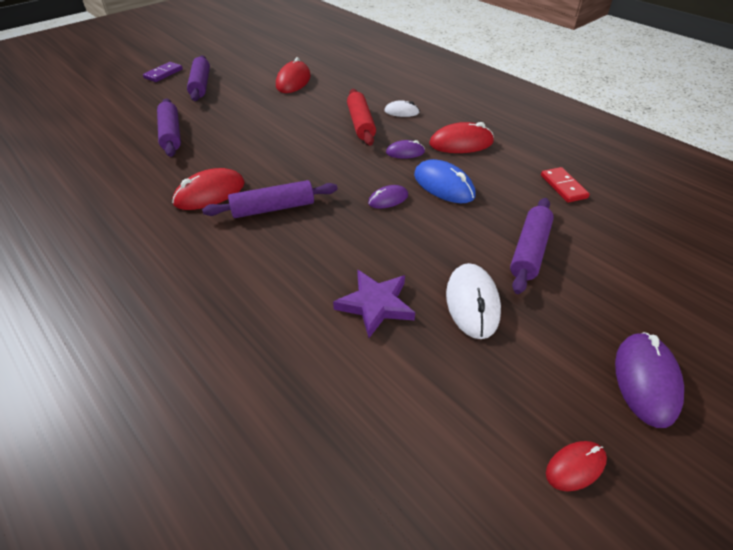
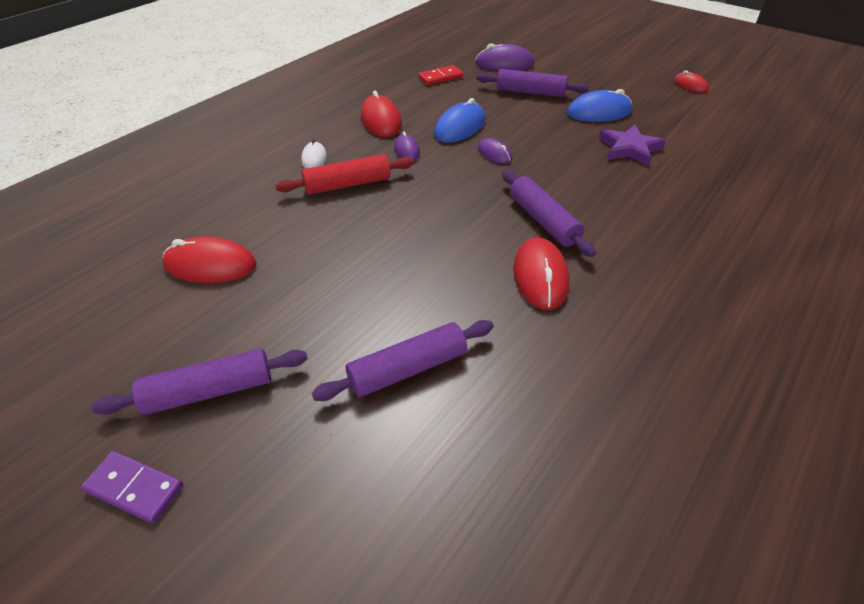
camera: 100 degrees left, 0 degrees up
red mouse [172,168,245,210] -> red mouse turned 45 degrees clockwise [513,237,569,310]
white mouse [446,263,501,339] -> blue mouse [567,89,632,122]
purple mouse [615,332,684,428] -> purple mouse moved to [475,43,535,71]

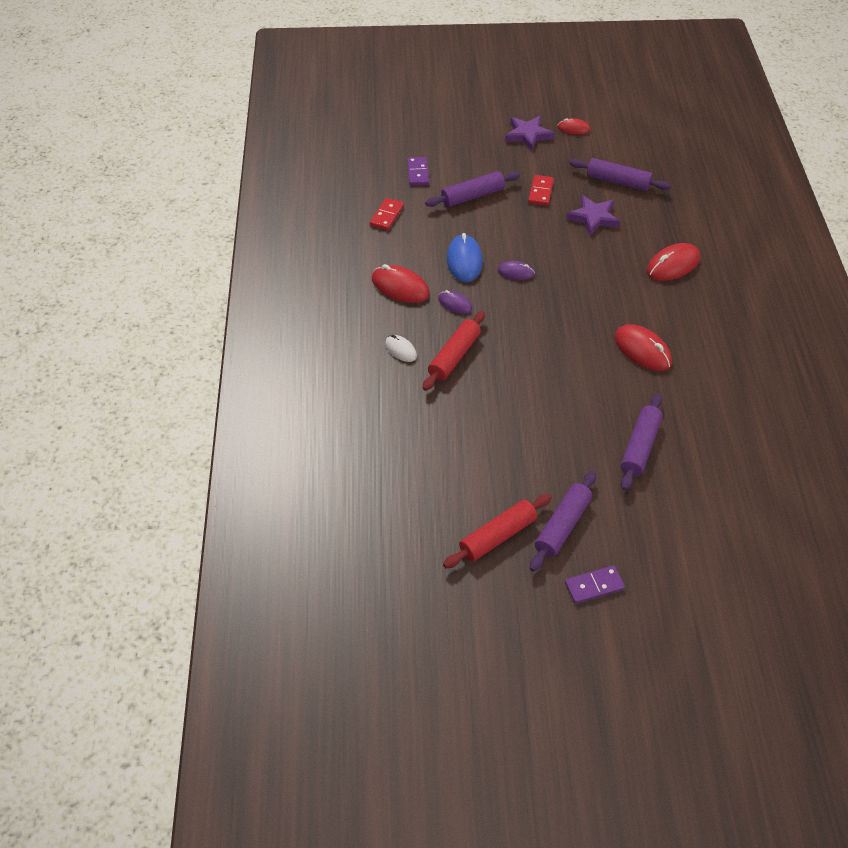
camera: 40 degrees left, 5 degrees up
red mouse [162,237,256,283] -> red mouse moved to [647,243,700,281]
purple mouse [475,43,535,71] -> purple domino [407,157,429,186]
purple rolling pin [502,170,596,257] -> purple rolling pin moved to [570,158,671,191]
blue mouse [567,89,632,122] -> red domino [528,175,554,206]
none -> red rolling pin [443,494,552,568]
none -> purple star [505,116,554,151]

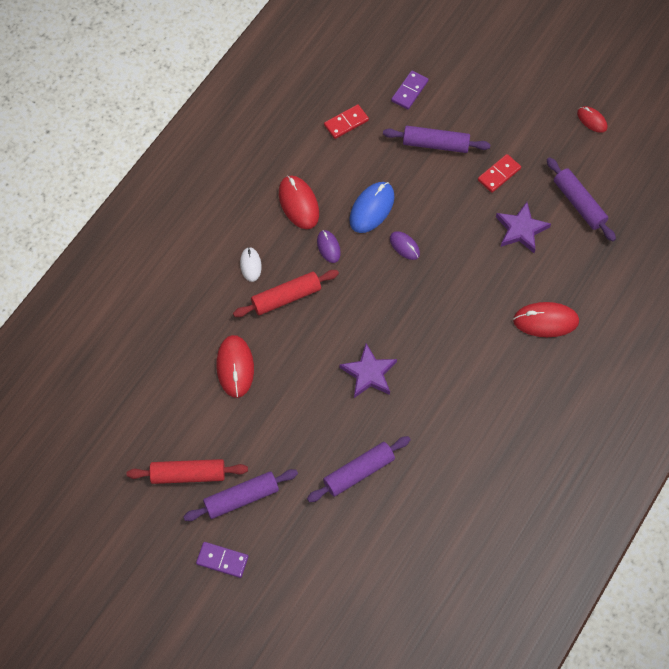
camera: 35 degrees right, 15 degrees up
purple star [505,116,554,151] -> purple star moved to [339,343,397,398]
red mouse [615,324,672,371] -> red mouse moved to [216,335,254,398]

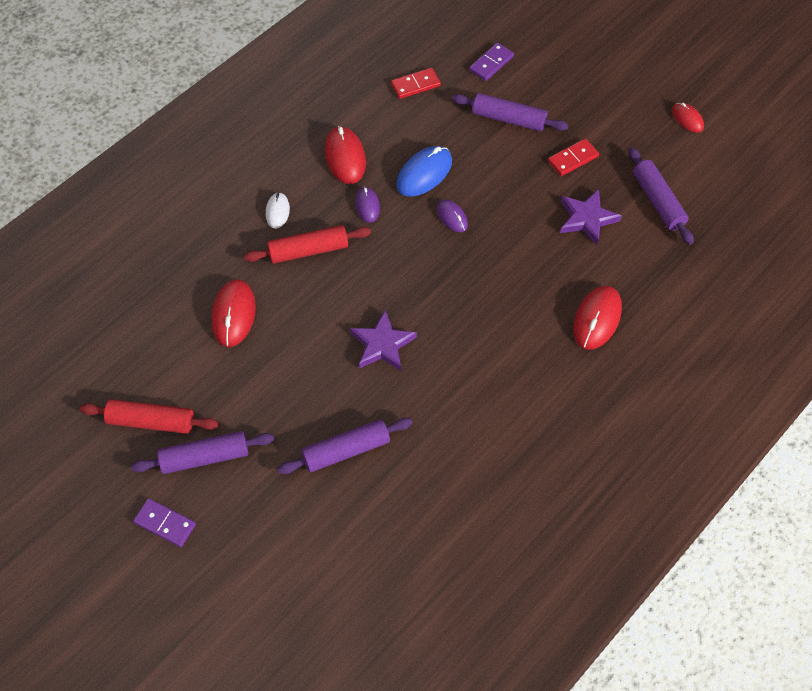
camera: 10 degrees right, 5 degrees down
red mouse [513,302,579,337] -> red mouse turned 75 degrees counterclockwise [573,286,622,350]

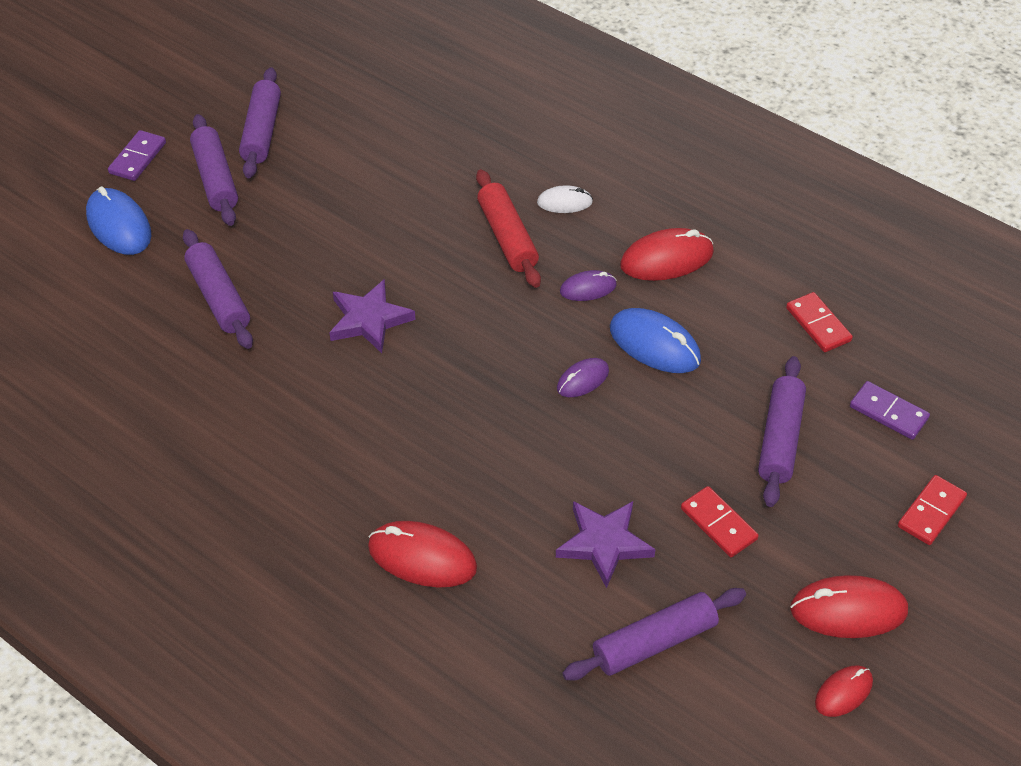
camera: 85 degrees right, 10 degrees down
red rolling pin [80,399,219,434] -> purple rolling pin [239,67,281,178]
red mouse [211,279,256,347] -> red mouse moved to [790,575,908,638]
none -> blue mouse [86,186,151,255]
none -> red domino [898,475,967,545]

